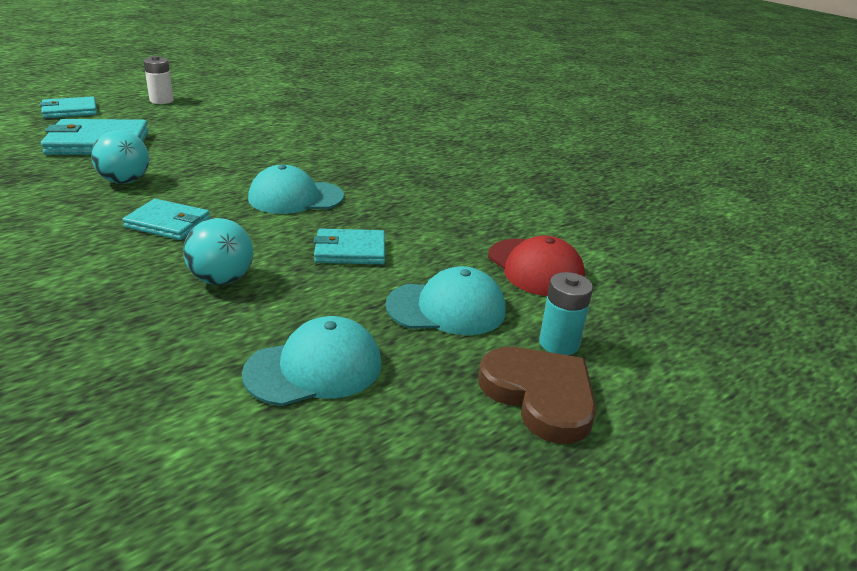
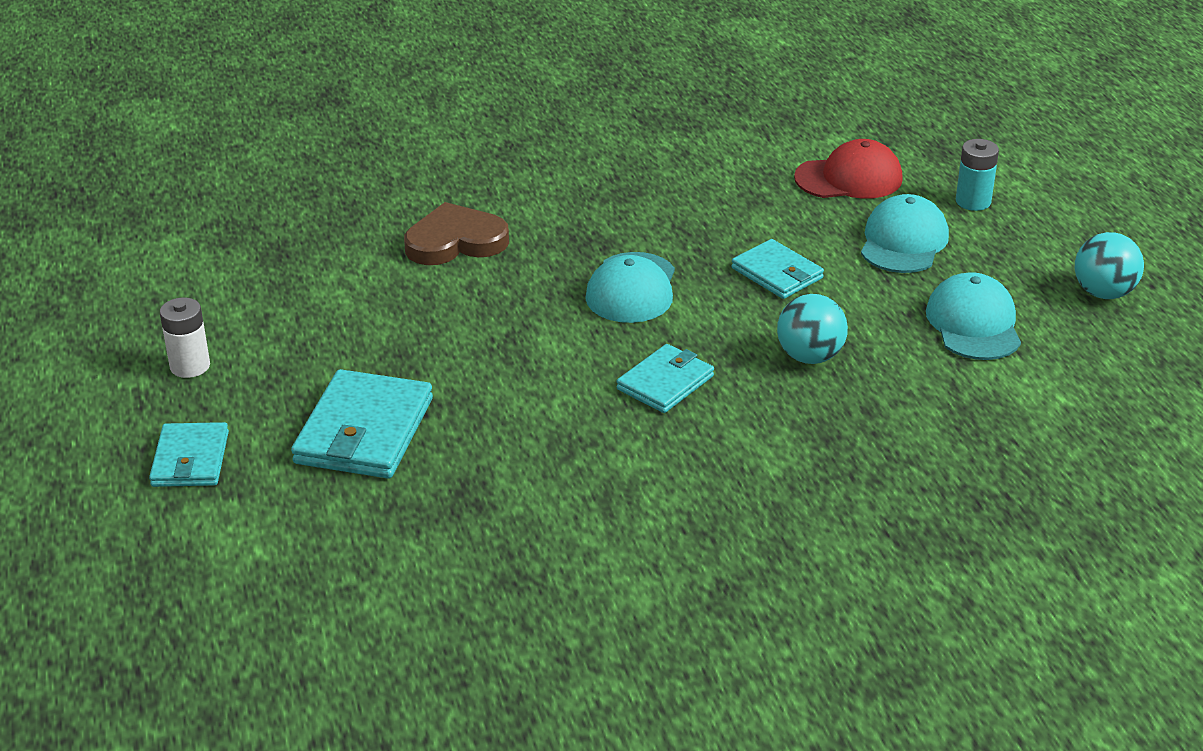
camera: 65 degrees left, 5 degrees up
turquoise ball [91,130,149,184] -> turquoise ball moved to [1075,232,1144,299]
turquoise wallet [314,228,385,264] -> turquoise wallet turned 60 degrees counterclockwise [731,239,824,299]
brown heart [478,347,596,444] -> brown heart moved to [404,202,509,265]

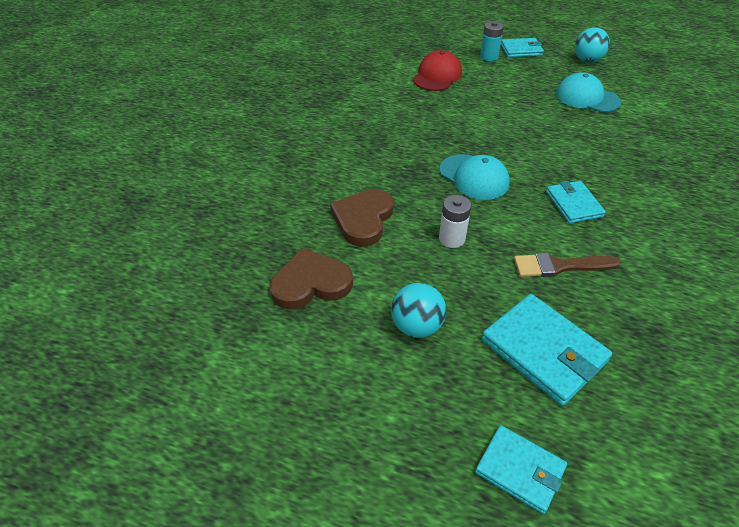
camera: 55 degrees left, 10 degrees up
white battery [160,298,210,378] -> white battery moved to [439,195,471,248]
turquoise wallet [731,239,824,299] -> turquoise wallet moved to [501,38,544,57]
turquoise ball [777,294,848,364] -> turquoise ball moved to [391,283,446,338]
turquoise cap [861,194,949,273] -> none
none -> brown heart [270,248,353,310]
none -> brown brush [514,253,621,277]

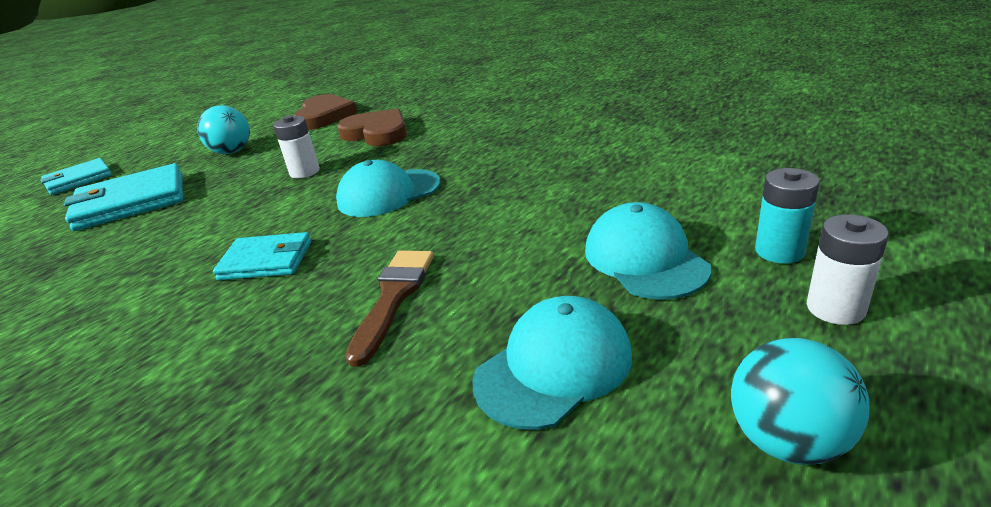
camera: 110 degrees right, 15 degrees down
red cap [413,50,462,91] -> none
turquoise wallet [501,38,544,57] -> white battery [807,214,889,325]
brown brush [514,253,621,277] -> brown brush moved to [345,250,434,367]
none -> turquoise cap [585,202,711,300]

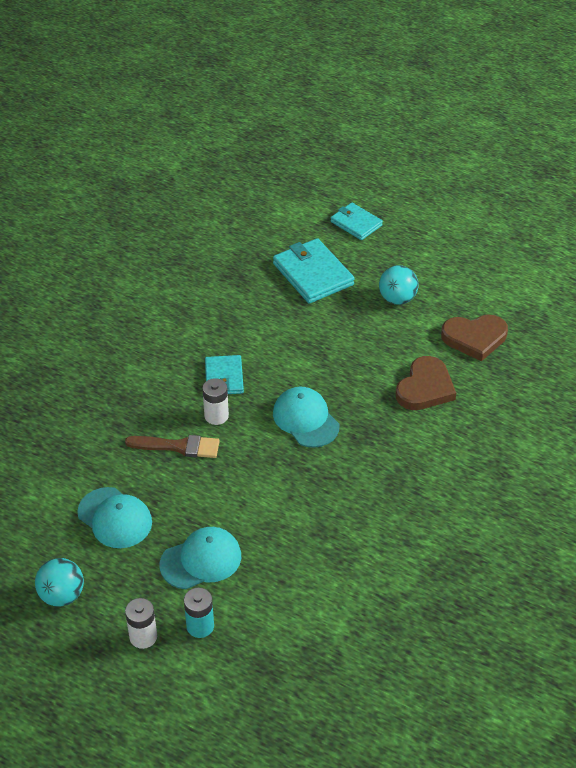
camera: 80 degrees right, 15 degrees up
white battery [273,115,320,178] -> white battery moved to [202,378,229,425]

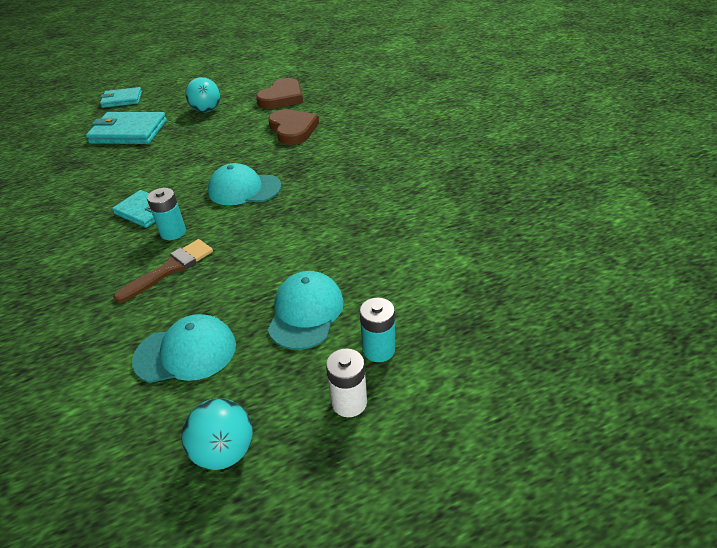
camera: 50 degrees left, 5 degrees down
white battery [202,378,229,425] -> turquoise battery [147,188,186,240]

